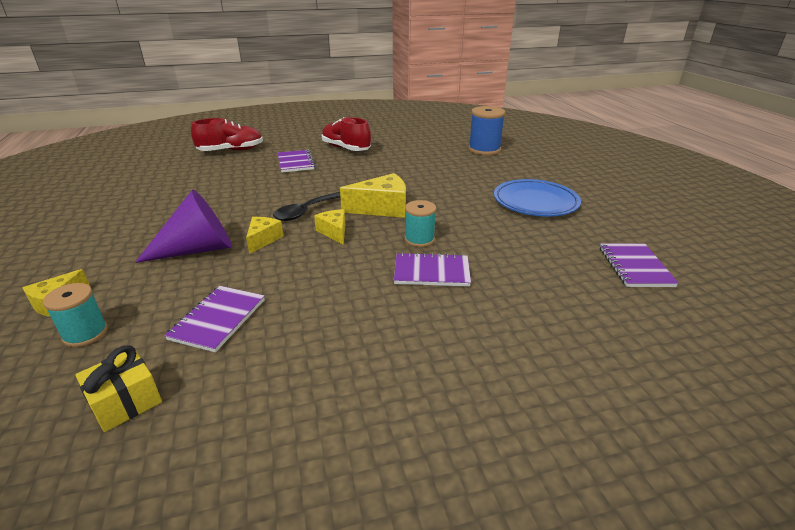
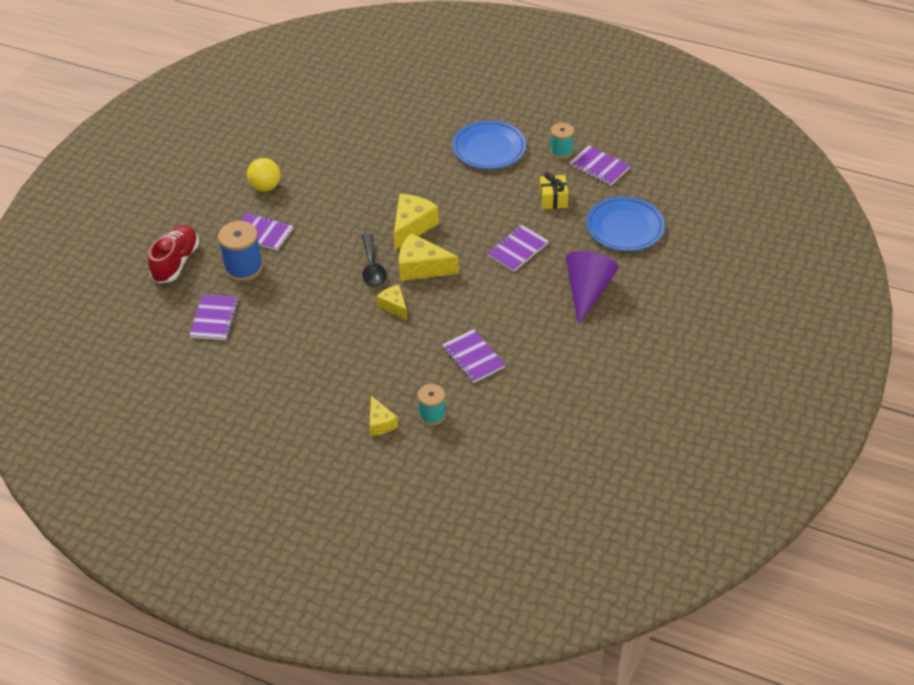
camera: 50 degrees left, 15 degrees up
yellow gift [75,346,162,432] -> yellow gift moved to [540,172,568,209]
purple cone [135,189,232,263] -> purple cone moved to [566,251,618,325]
yellow cheese [314,209,345,245] -> yellow cheese [399,233,459,281], size x1.67
red shoe [322,117,371,151] -> yellow ball [247,158,280,192]
turquoise spool [405,200,436,247] -> turquoise spool moved to [550,123,574,159]
blue spool [468,106,505,155] -> blue spool moved to [218,221,263,281]
none -> purple notebook [189,295,239,340]
none -> blue plate [586,197,665,251]

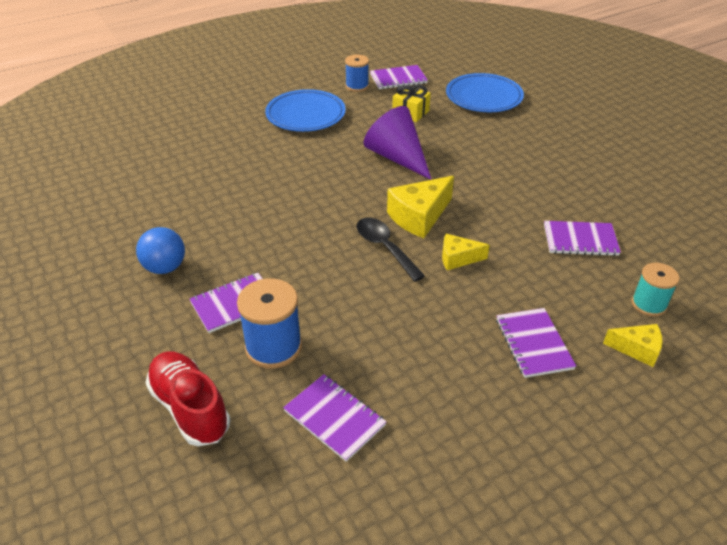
camera: 55 degrees left, 5 degrees down
yellow ball [247,158,280,192] -> blue ball [136,227,185,274]
black spoon [362,234,387,287] -> black spoon turned 150 degrees counterclockwise [356,218,425,282]
yellow cheese [394,194,439,250] -> none
purple notebook [487,225,548,272] -> purple notebook moved to [496,308,576,378]
turquoise spool [550,123,574,159] -> blue spool [345,55,369,92]
purple cone [566,251,618,325] -> purple cone moved to [364,106,432,180]

